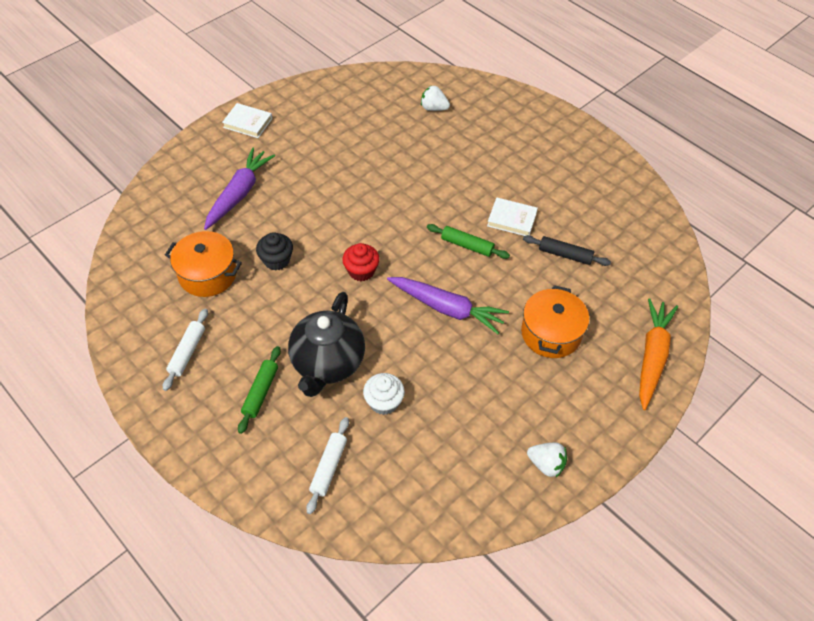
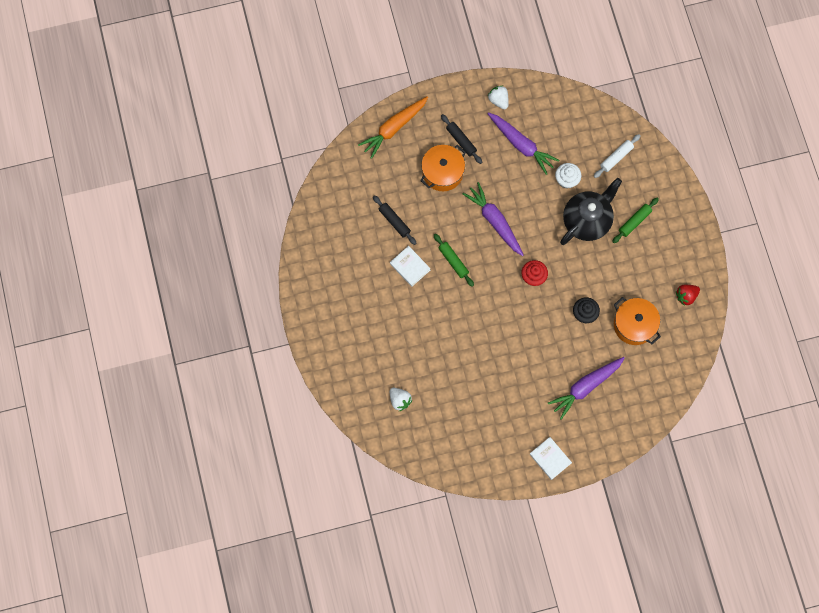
camera: 150 degrees left, 20 degrees up
white rolling pin [163,309,208,391] -> none
none -> black rolling pin [441,114,482,164]
none -> purple carrot [487,112,560,175]
none -> red strawberry [676,285,700,306]

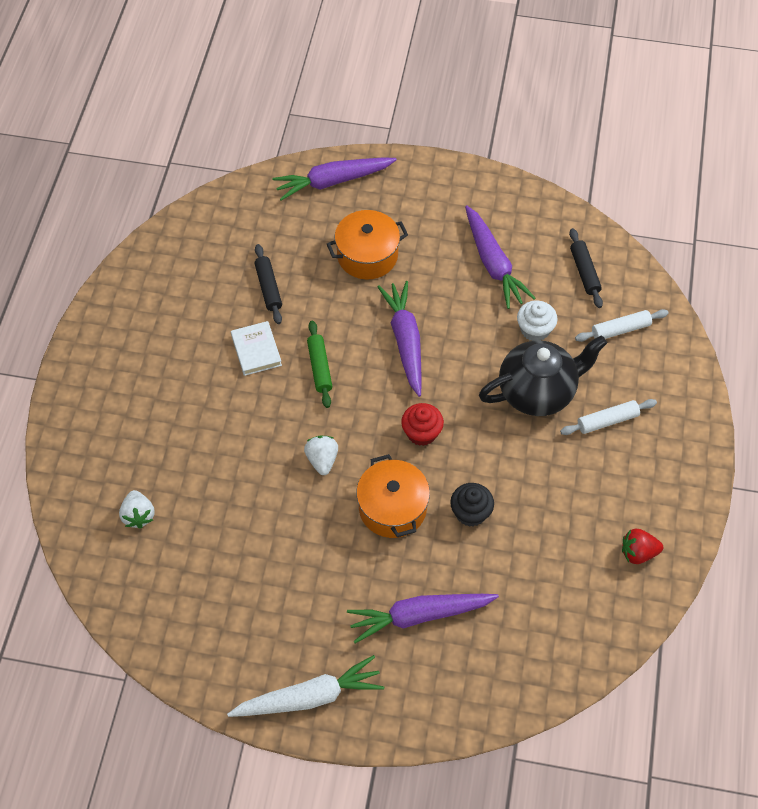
camera: 25 degrees right, 15 degrees down
orange carrot [358,96,428,159] -> purple carrot [272,158,397,201]
black rolling pin [441,114,482,164] -> black rolling pin moved to [569,228,603,308]
white strawberry [488,86,509,109] -> white strawberry moved to [304,436,338,475]
white book [530,437,572,480] -> white carrot [227,655,384,717]
green rolling pin [612,198,659,243] -> white rolling pin [560,399,657,435]
orange pot [614,297,661,345] -> orange pot moved to [356,454,430,538]

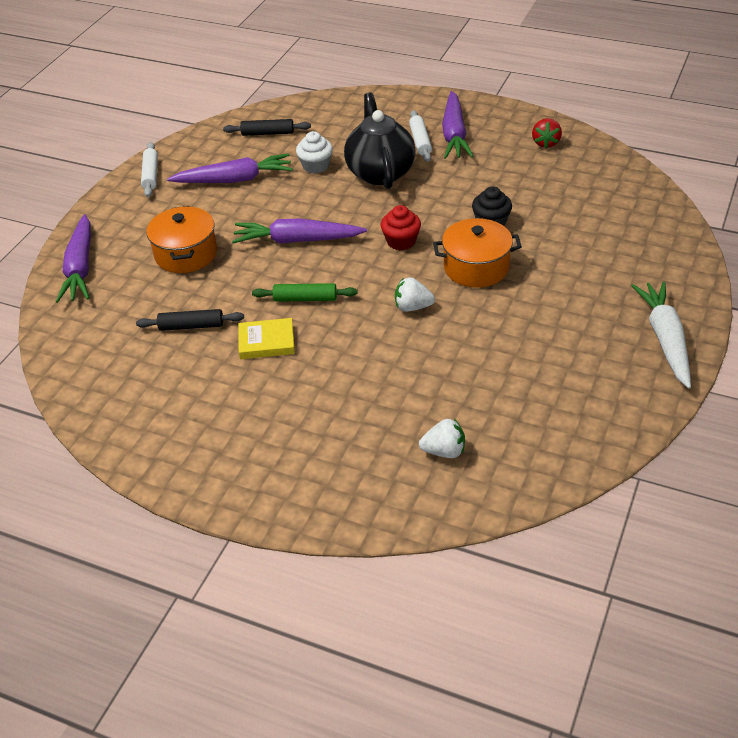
camera: 75 degrees left, 15 degrees down
white book [231,321,282,376] -> yellow book [238,318,295,359]
purple carrot [347,594,499,643] -> purple carrot moved to [442,91,474,159]
white rolling pin [575,309,669,342] -> white rolling pin moved to [141,142,158,197]

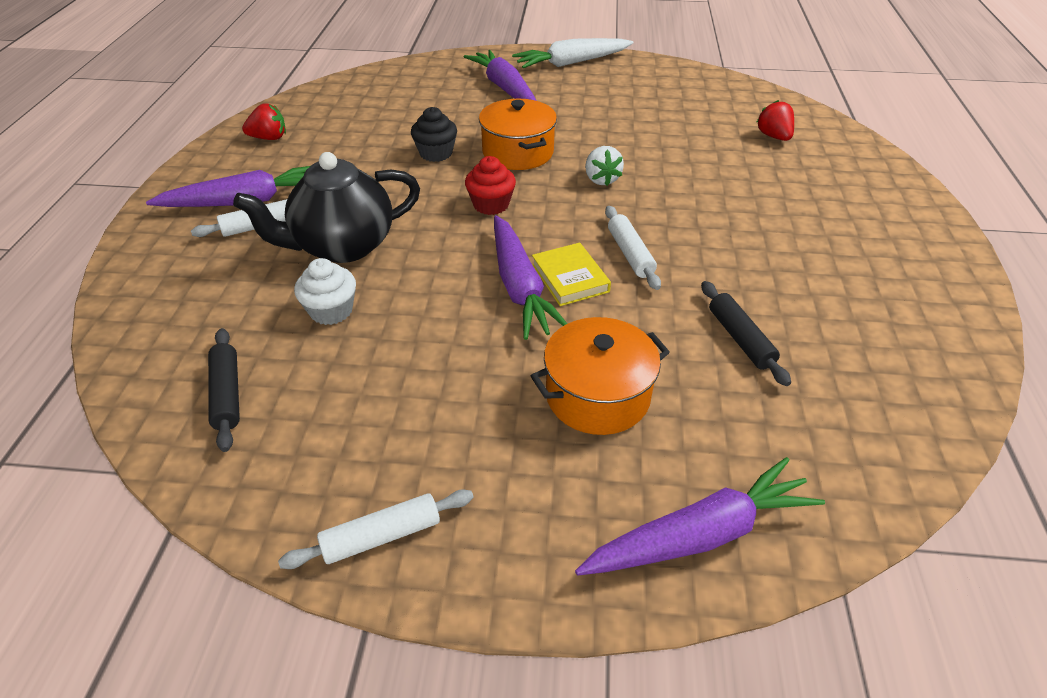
camera: 110 degrees left, 0 degrees up
purple carrot [167,153,293,183] -> purple carrot moved to [464,50,536,101]
yellow book [238,318,295,359] -> yellow book moved to [532,243,611,306]
green rolling pin [252,283,358,302] -> white rolling pin [605,206,661,290]
white strawberry [419,419,465,458] -> red strawberry [757,100,794,141]

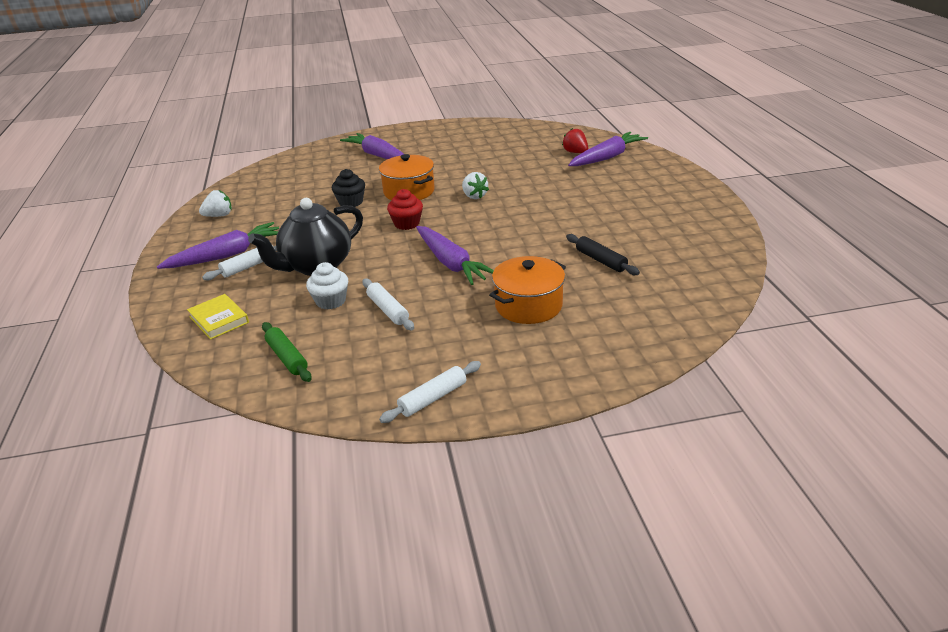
camera: 15 degrees left, 10 degrees down
black rolling pin [208,328,240,452] -> green rolling pin [262,322,312,382]
red strawberry [242,104,286,140] -> white strawberry [199,190,232,217]
white carrot [512,38,633,68] -> none
yellow book [532,243,611,306] -> yellow book moved to [187,294,249,340]
purple carrot [575,457,825,576] -> purple carrot moved to [568,132,648,166]
white rolling pin [605,206,661,290] -> white rolling pin moved to [362,278,414,330]

